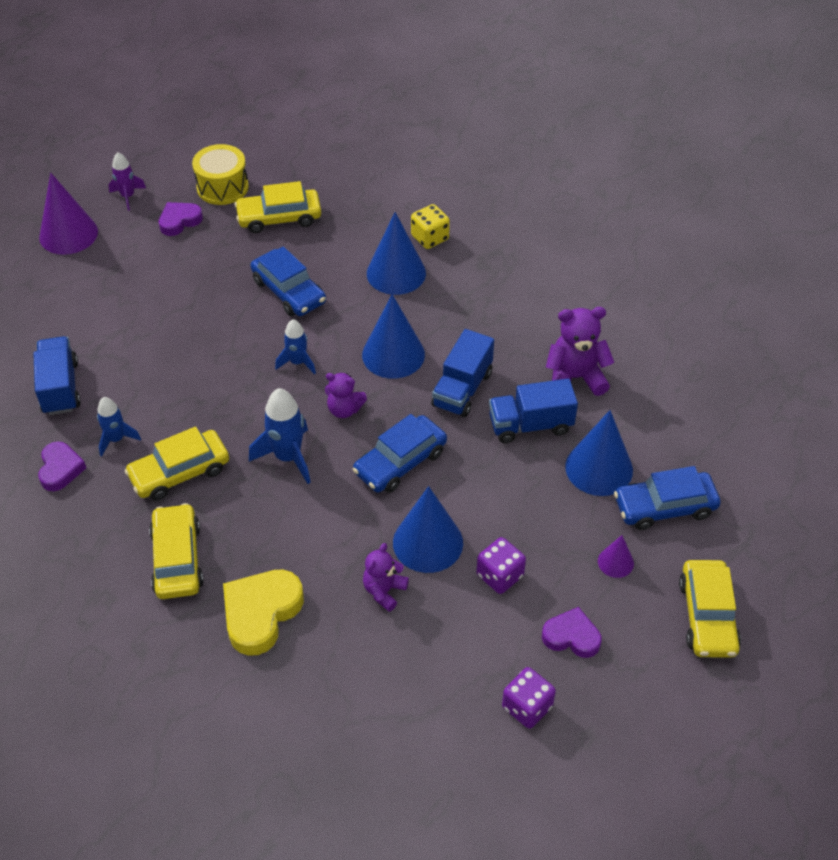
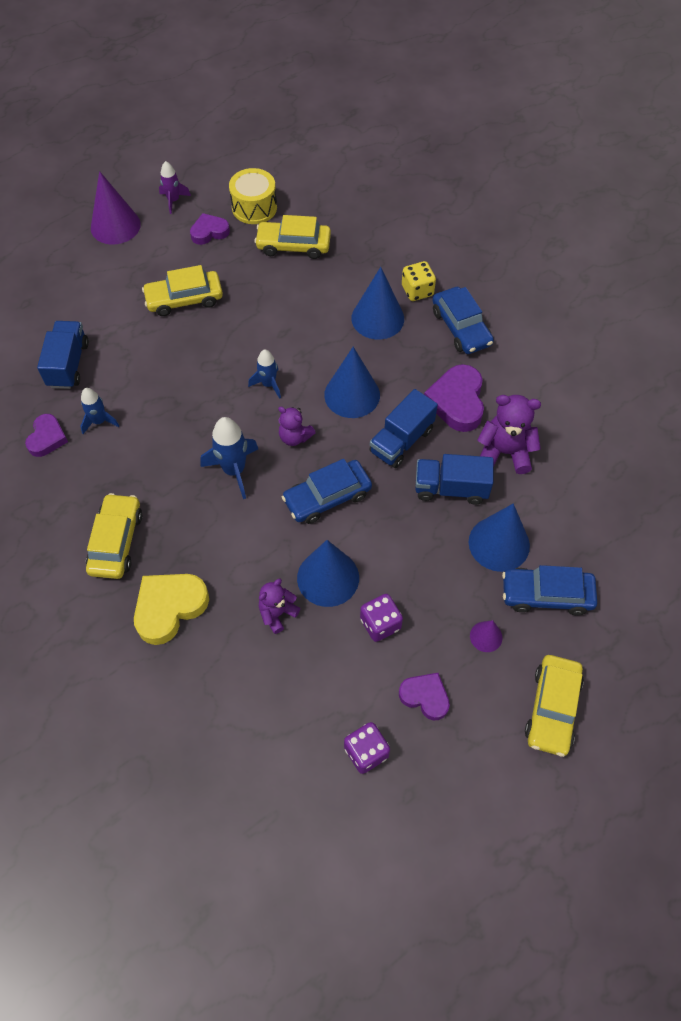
camera: 15 degrees right, 10 degrees up
yellow car [124,426,229,500] -> yellow car moved to [142,265,223,316]
blue car [250,246,326,316] -> blue car moved to [432,287,494,354]
none -> purple heart [424,364,484,432]

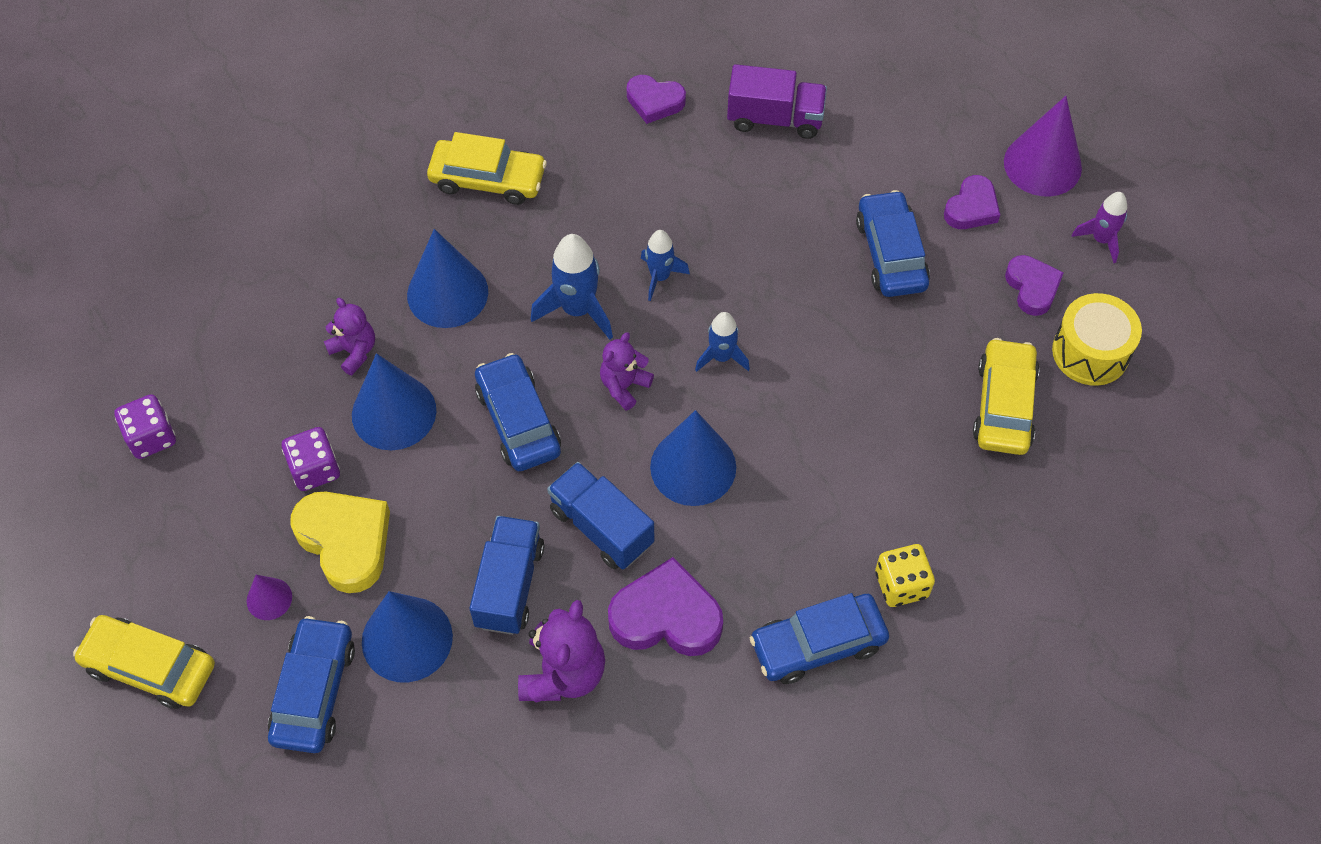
camera: 95 degrees right, 0 degrees up
blue truck [37,321,89,389] -> purple truck [727,64,827,139]
blue rocket [80,388,119,434] -> blue rocket moved to [641,230,690,301]
yellow heart [134,574,209,645] -> yellow heart moved to [290,491,390,593]
yellow car [142,265,223,316] -> blue car [856,190,930,297]
blue cone [352,267,404,339] -> blue cone moved to [407,229,488,328]
purple heart [399,673,450,721] -> purple heart moved to [944,175,1000,229]

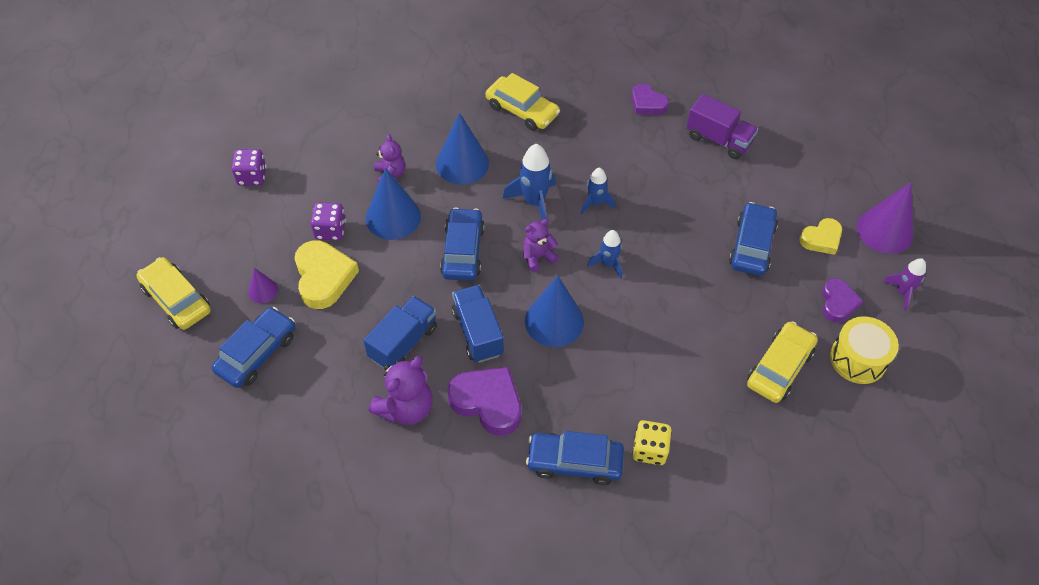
camera: 25 degrees right, 5 degrees down
blue cone [362,591,453,682] -> none
purple heart [944,175,1000,229] -> yellow heart [799,218,842,255]

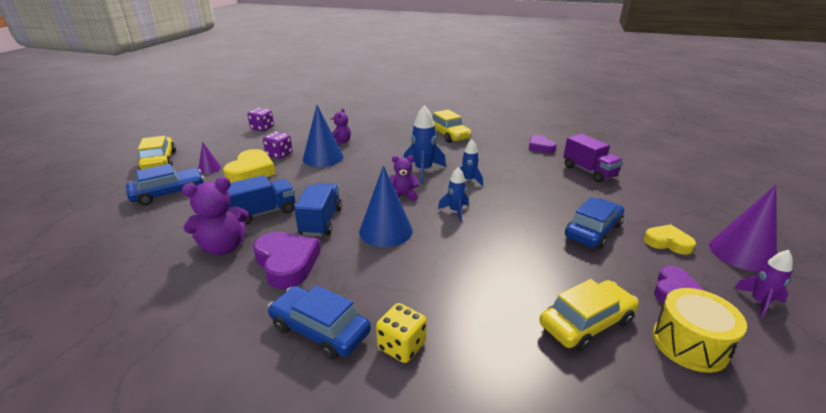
camera: 25 degrees right, 25 degrees down
blue cone [436,113,489,185] -> none
blue car [440,208,485,281] -> none
yellow heart [799,218,842,255] -> yellow heart turned 150 degrees counterclockwise [644,224,696,255]

